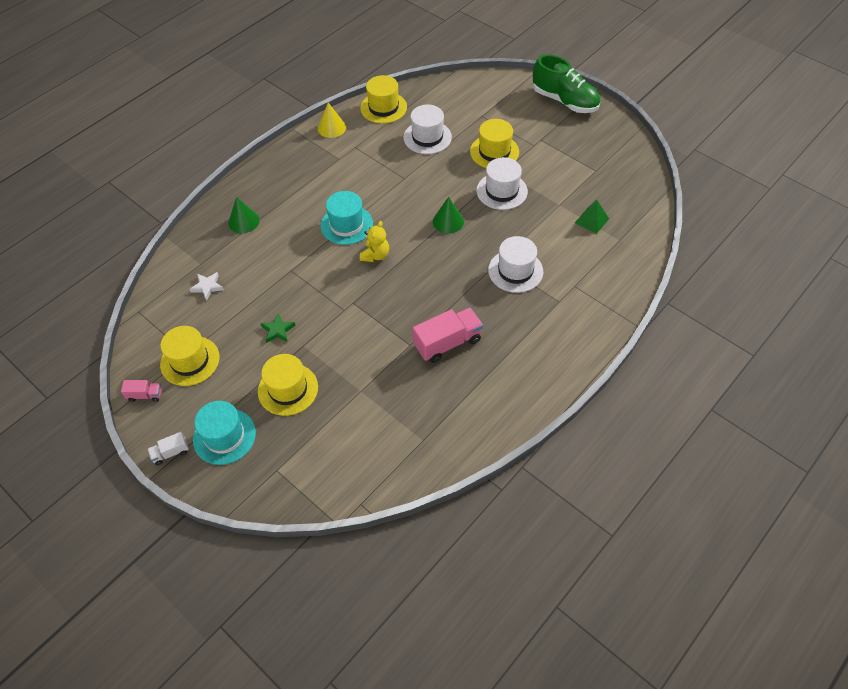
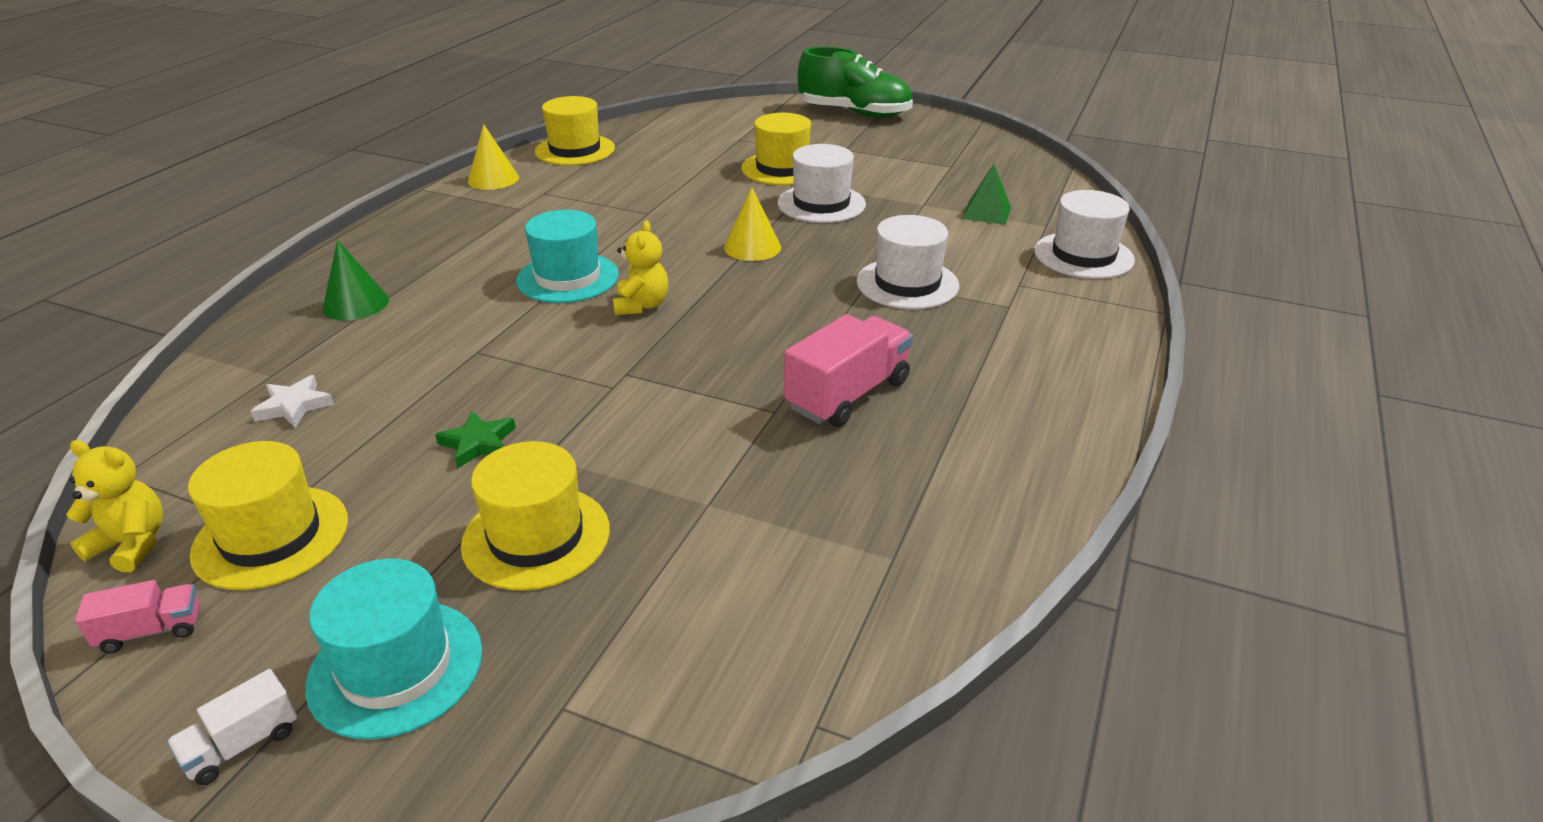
camera: 20 degrees left, 20 degrees down
white hat [403,104,452,154] -> white hat moved to [1034,190,1135,279]
green cone [433,197,464,234] -> yellow cone [724,187,781,261]
none -> yellow teddy bear [66,440,163,572]

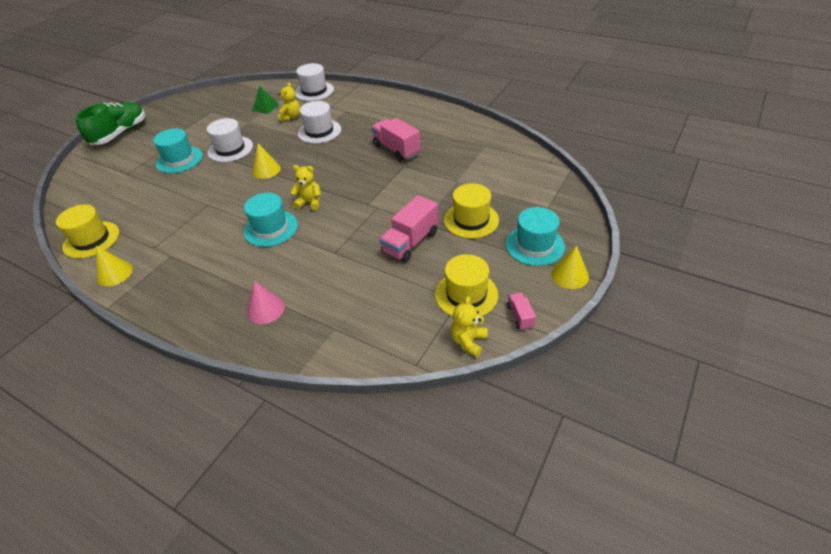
camera: 80 degrees left, 10 degrees up
white truck [167,669,298,786] -> yellow cone [551,245,589,289]
white star [250,375,334,428] -> none
green cone [322,240,389,321] -> pink cone [247,281,285,324]
green star [435,411,516,469] -> pink truck [379,195,438,262]
yellow hat [741,113,811,185] -> turquoise hat [153,128,203,173]
none -> yellow teddy bear [278,82,300,121]

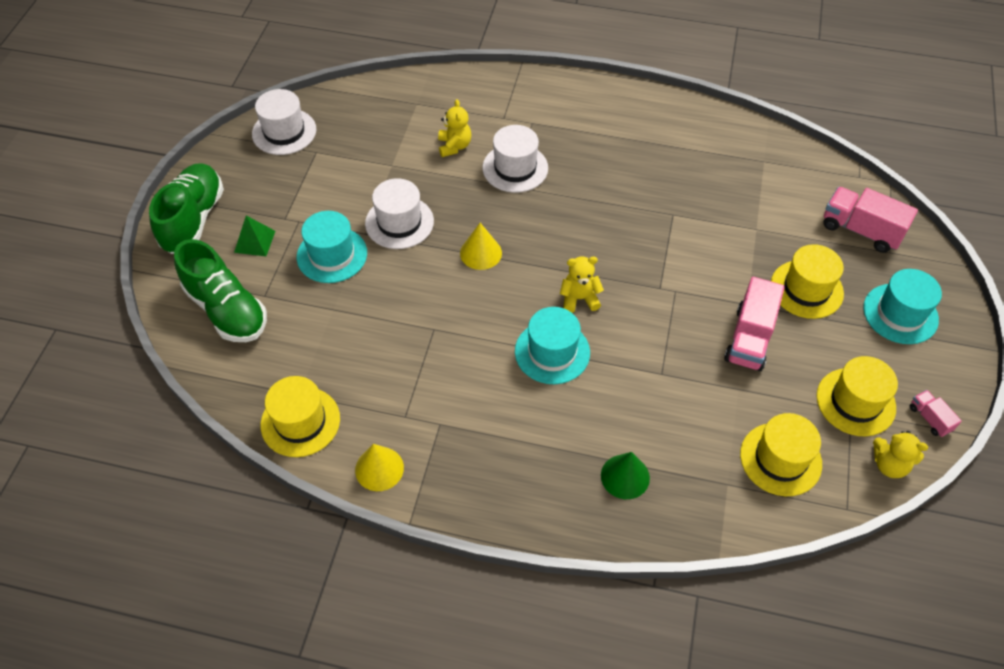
camera: 20 degrees left, 10 degrees up
pink cone [247,281,285,324] -> green cone [601,452,650,499]
green pyramid [252,85,279,114] -> green pyramid moved to [234,216,275,256]
white hat [295,63,334,101] -> white hat moved to [252,89,316,155]
pink truck [371,118,421,161] -> pink truck moved to [823,187,918,253]
yellow teddy bear [451,296,488,357] -> yellow teddy bear turned 75 degrees counterclockwise [873,431,928,478]
yellow cone [551,245,589,289] -> none
none -> green shoe [174,239,267,342]
none -> yellow hat [740,413,822,496]

